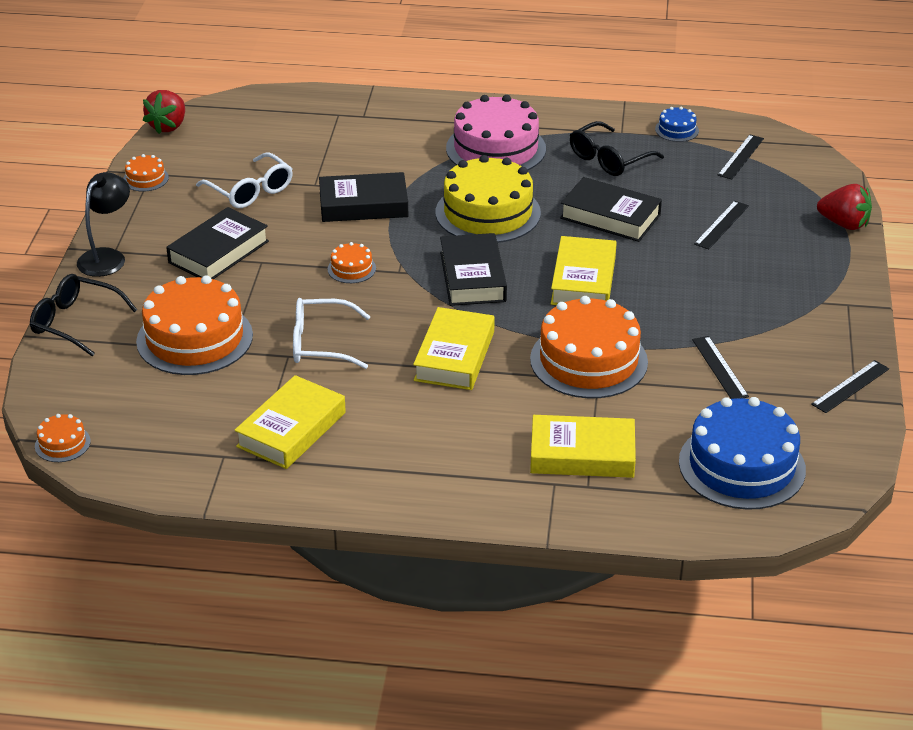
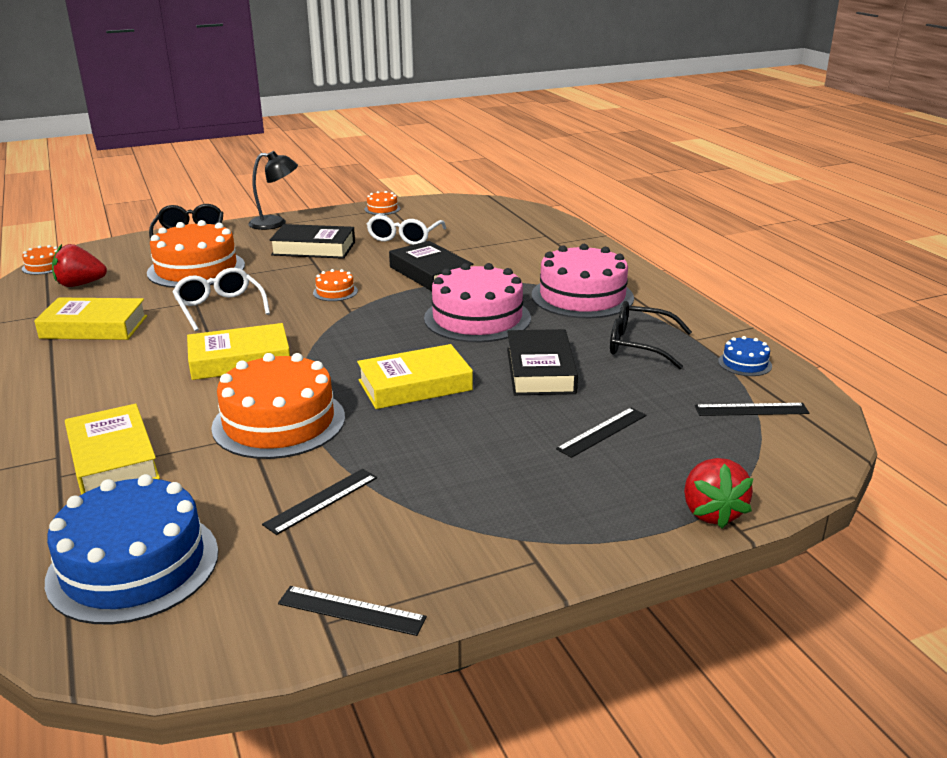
camera: 60 degrees right, 10 degrees down
red strawberry [143,90,185,134] -> red strawberry moved to [52,244,107,287]
yellow cake [436,155,541,243] -> pink cake [424,263,531,342]
black book [440,233,507,306] -> none
black ruler [694,201,749,249] -> black ruler turned 45 degrees counterclockwise [556,408,647,458]

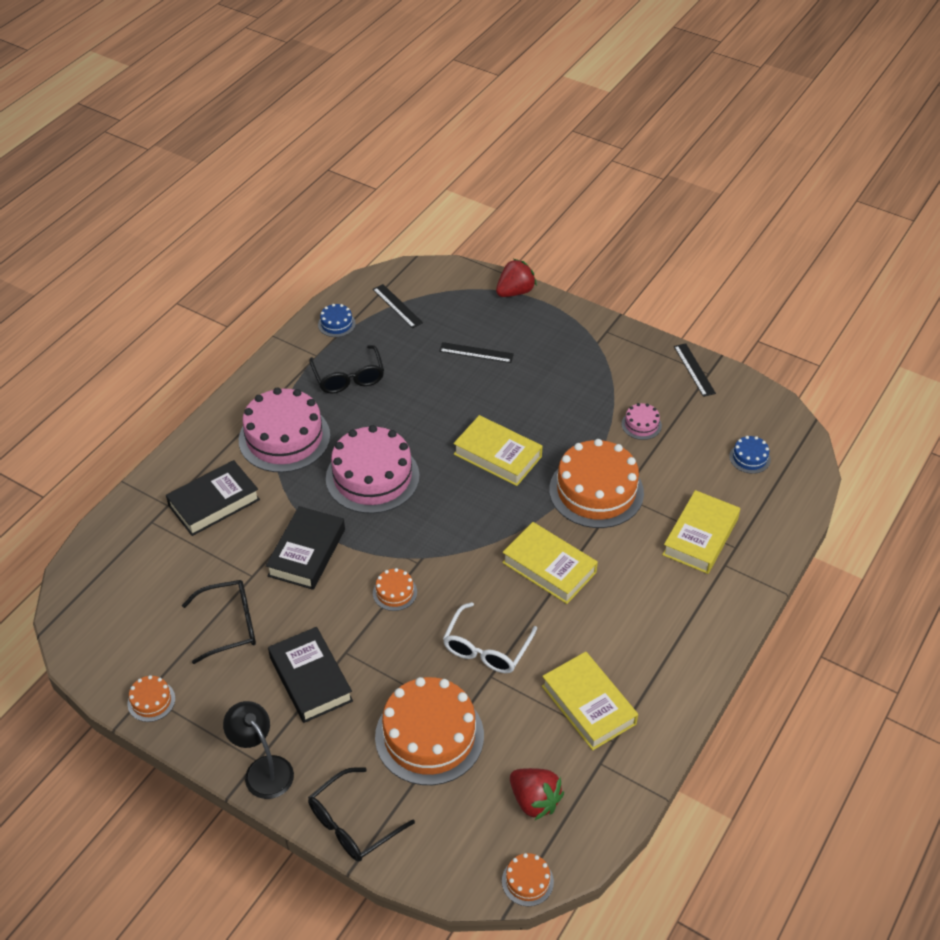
camera: 125 degrees left, 20 degrees up
blue cake [45,474,218,624] -> blue cake [729,436,771,474], size x0.44
black ruler [262,469,377,535] -> pink cake [622,403,662,440]
white glasses [367,213,446,245] -> black glasses [182,580,256,664]
black book [507,329,578,395] -> black book moved to [166,460,260,536]

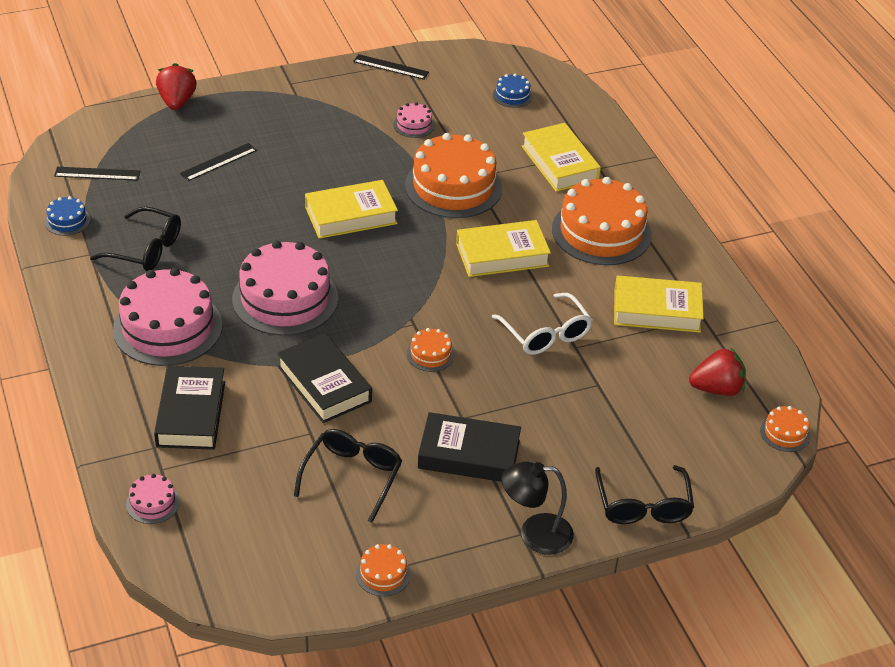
camera: 55 degrees left, 5 degrees down
orange cake [375,677,484,785] -> orange cake moved to [552,177,652,265]
none -> pink cake [126,474,180,524]

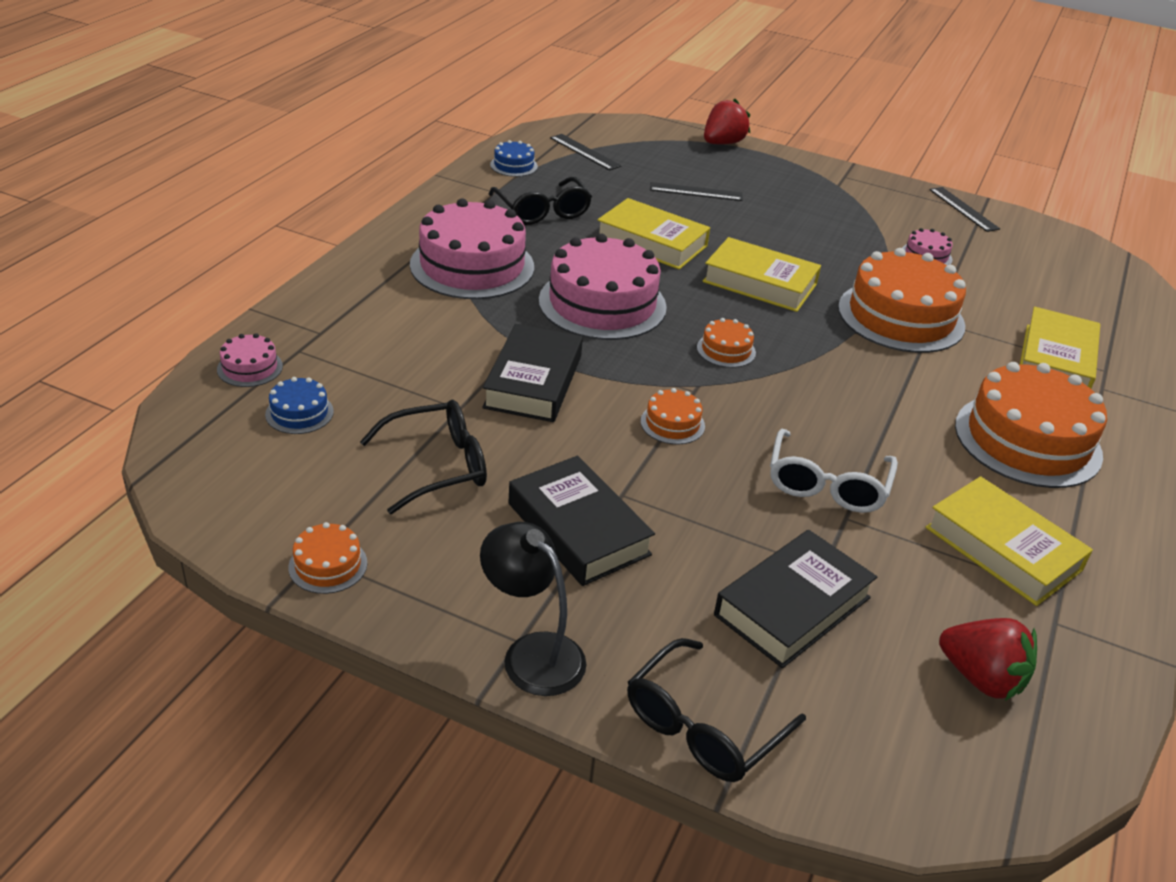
camera: 45 degrees right, 5 degrees down
black book [154,366,225,450] -> black book moved to [714,530,877,668]
yellow book [456,220,551,277] -> yellow book moved to [598,198,710,270]
blue cake [493,74,533,108] -> blue cake moved to [265,377,334,434]
orange cake [760,406,810,452] -> orange cake moved to [697,318,756,368]

